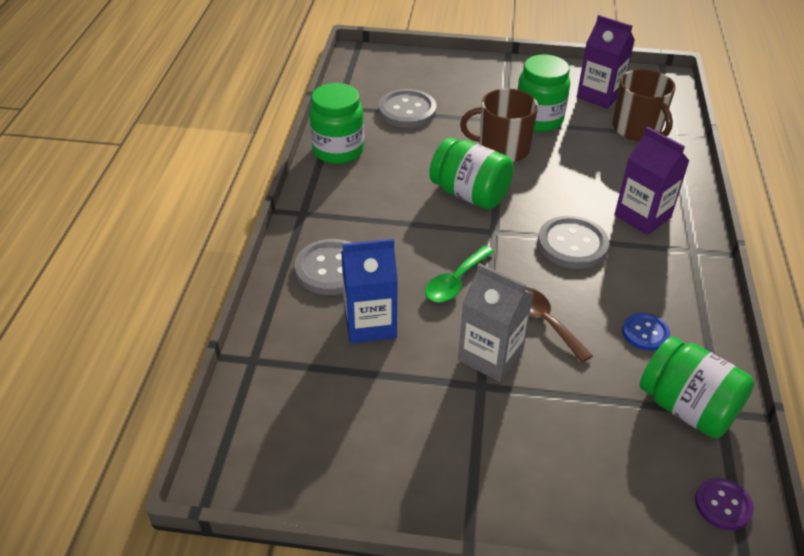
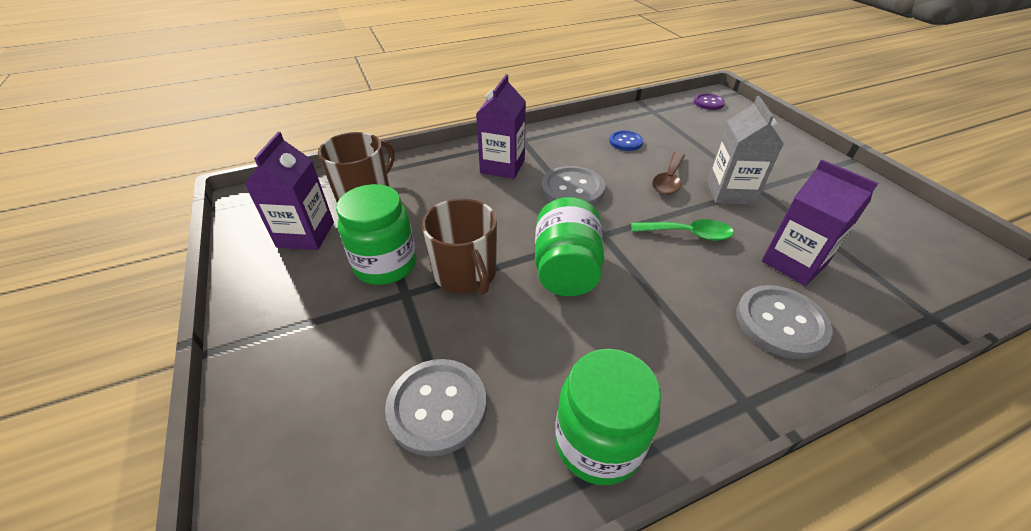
camera: 120 degrees left, 0 degrees up
blue carton [341,239,398,344] -> purple carton [762,160,878,286]
green jar [640,336,754,438] -> none

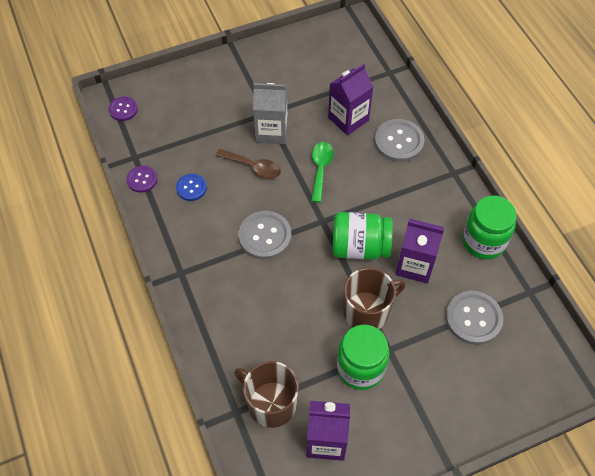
camera: 90 degrees left, 15 degrees up
purple carton [476,74,526,179] -> purple carton moved to [396,219,444,284]
none -> purple button [127,166,157,193]

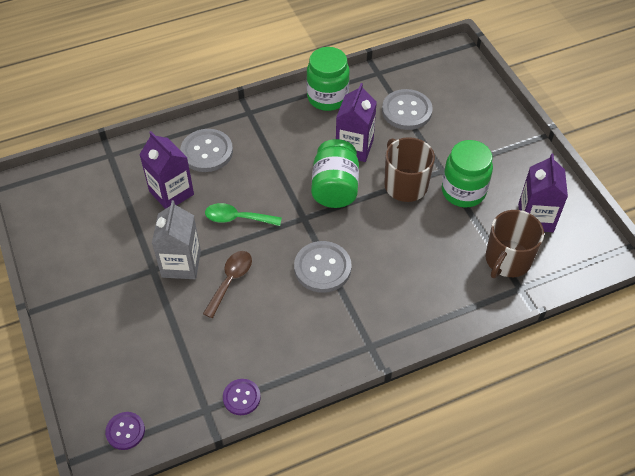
camera: 90 degrees left, 5 degrees down
blue button [176,174,207,201] -> none

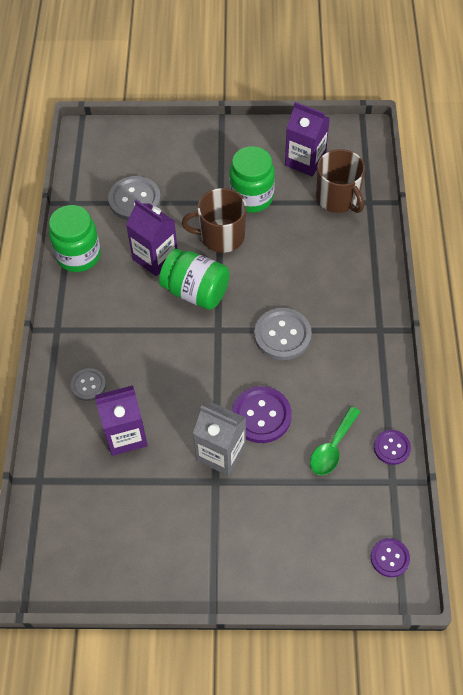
camera: 65 degrees left, 5 degrees up
grey button [180,129,233,172] -> grey button [71,368,106,401], size x0.60
brown spoon [203,251,252,318] -> purple button [232,386,292,443]
green spoon [205,203,282,226] -> green spoon moved to [310,406,360,475]

